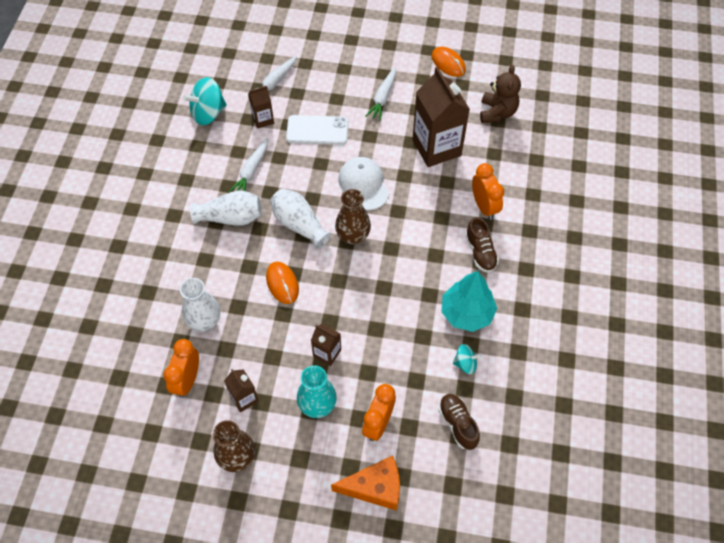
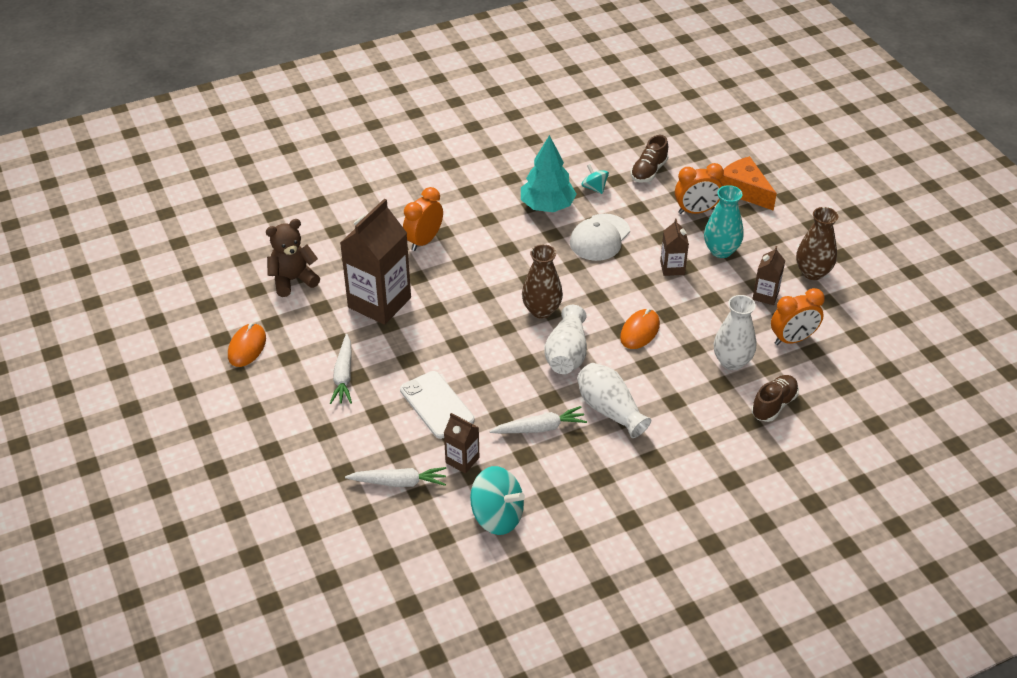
camera: 125 degrees left, 15 degrees down
white cap [339,157,390,210] -> white cap moved to [570,214,630,261]
white carrot [365,67,396,121] -> white carrot turned 105 degrees clockwise [330,334,352,404]
brown shoe [465,217,499,273] -> brown shoe moved to [751,375,799,422]

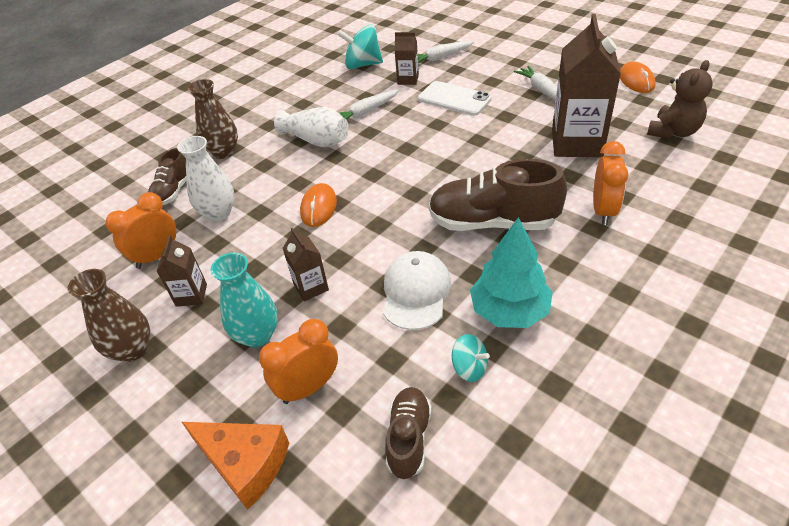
camera: 160 degrees right, 0 degrees up
brown vase [522,244,563,319] -> brown vase moved to [188,79,238,159]
white vase [544,305,587,374] -> none
none -> brown shoe [429,159,567,231]

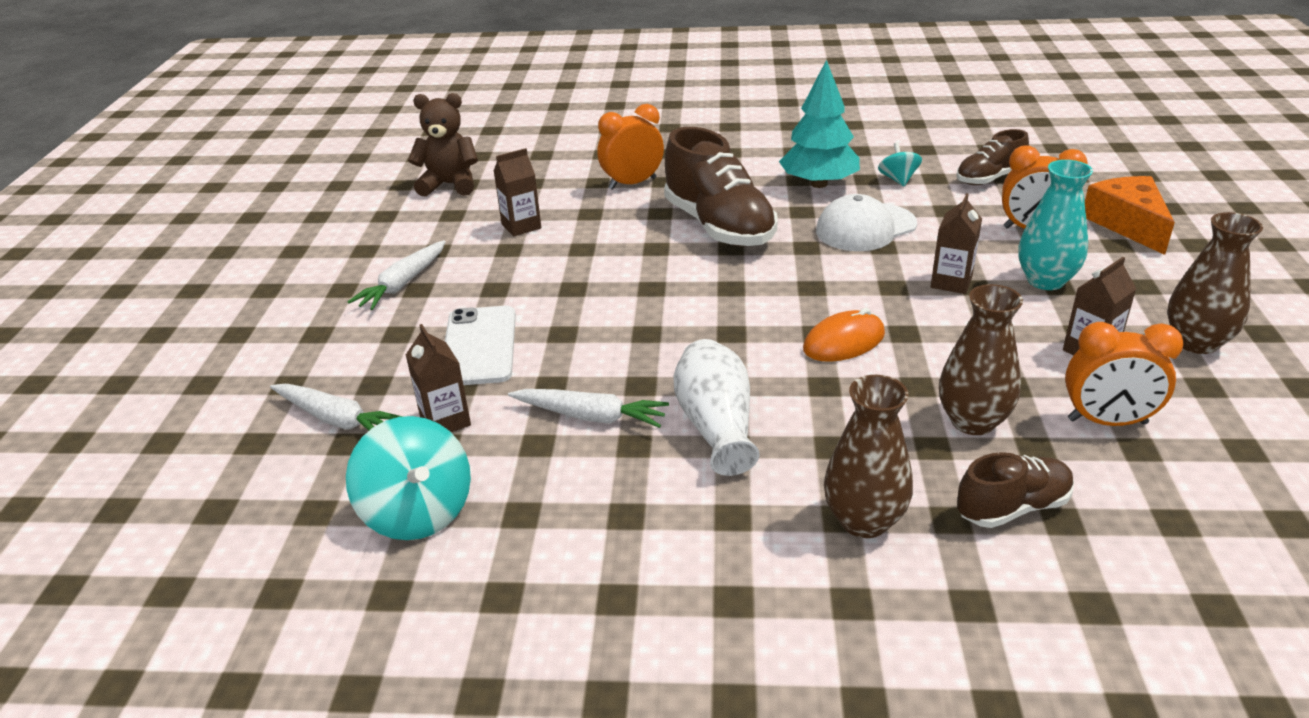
camera: 130 degrees left, 10 degrees down
white vase [177,136,235,221] -> brown vase [939,284,1023,435]
brown carton [552,14,621,157] -> brown carton [494,148,541,236], size x0.48
orange mouse [620,61,656,93] -> none

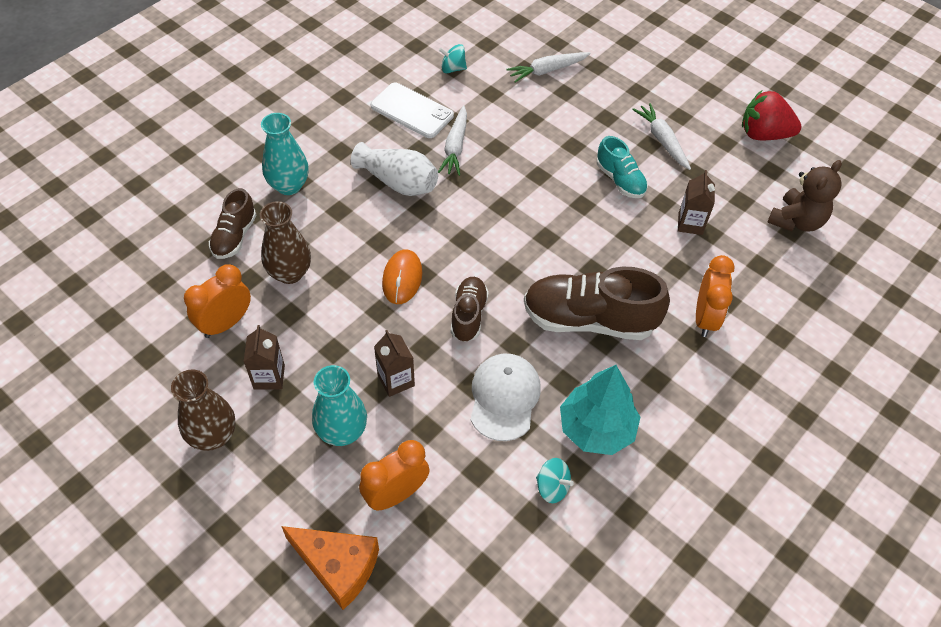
camera: 125 degrees right, 20 degrees up
turquoise spinning top [346,416,471,540] -> turquoise spinning top [439,44,467,73], size x0.55
brown carton [406,324,471,432] -> none
white phone [445,306,516,385] -> white phone moved to [371,83,454,138]
white carrot [508,389,669,428] -> white carrot turned 45 degrees counterclockwise [438,105,467,176]
brown vase [824,375,913,538] -> turquoise vase [261,113,309,195]
brown shoe [956,129,1029,185] -> brown shoe moved to [451,277,489,342]
none -> turquoise shoe [597,136,648,198]
none -> red strawberry [742,91,802,140]

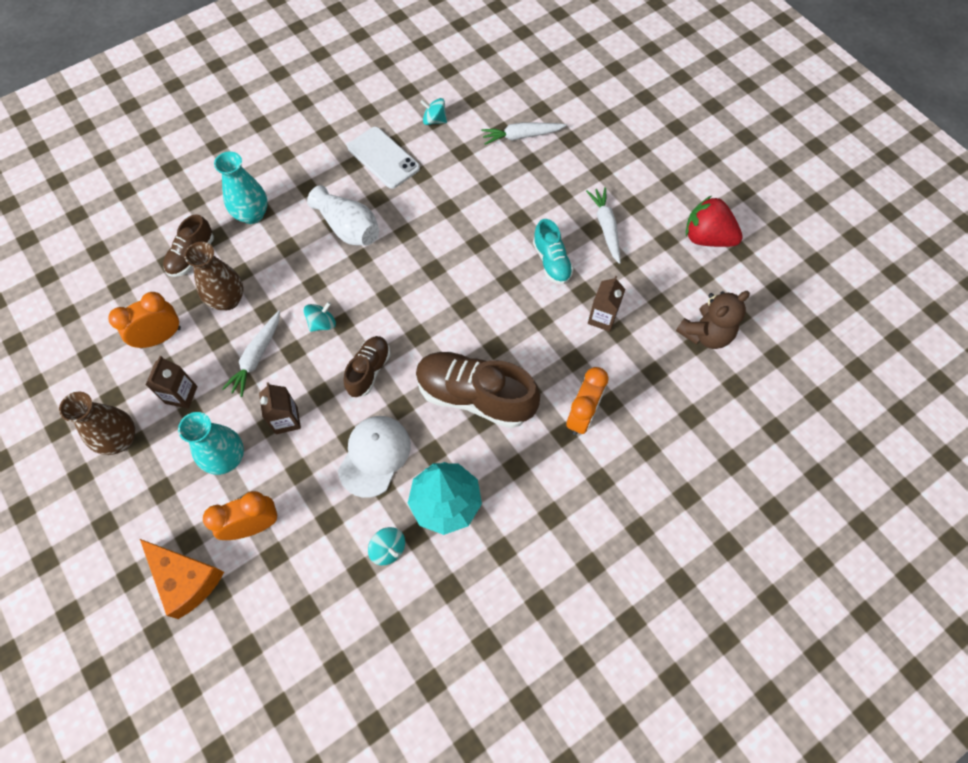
camera: 15 degrees right, 10 degrees up
orange mouse [382,249,422,304] -> turquoise spinning top [304,302,336,332]
white carrot [438,105,467,176] -> white carrot moved to [222,311,280,397]

